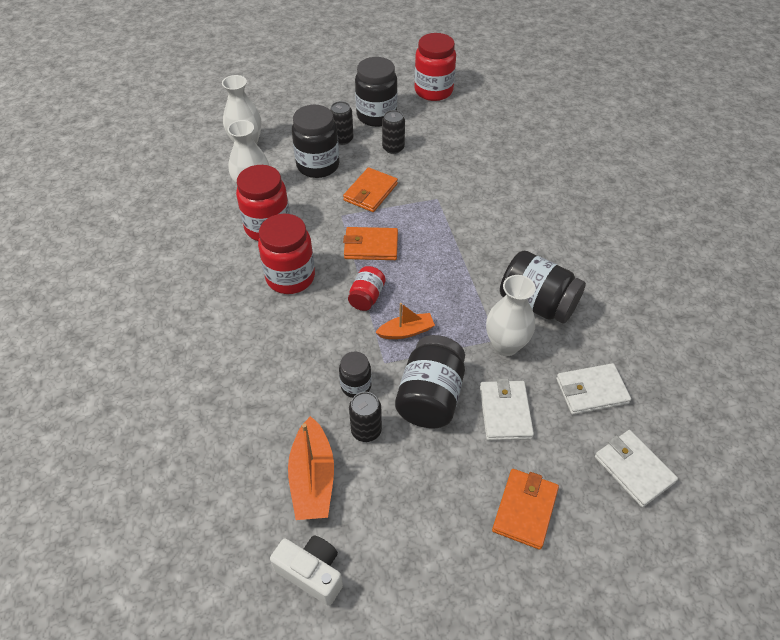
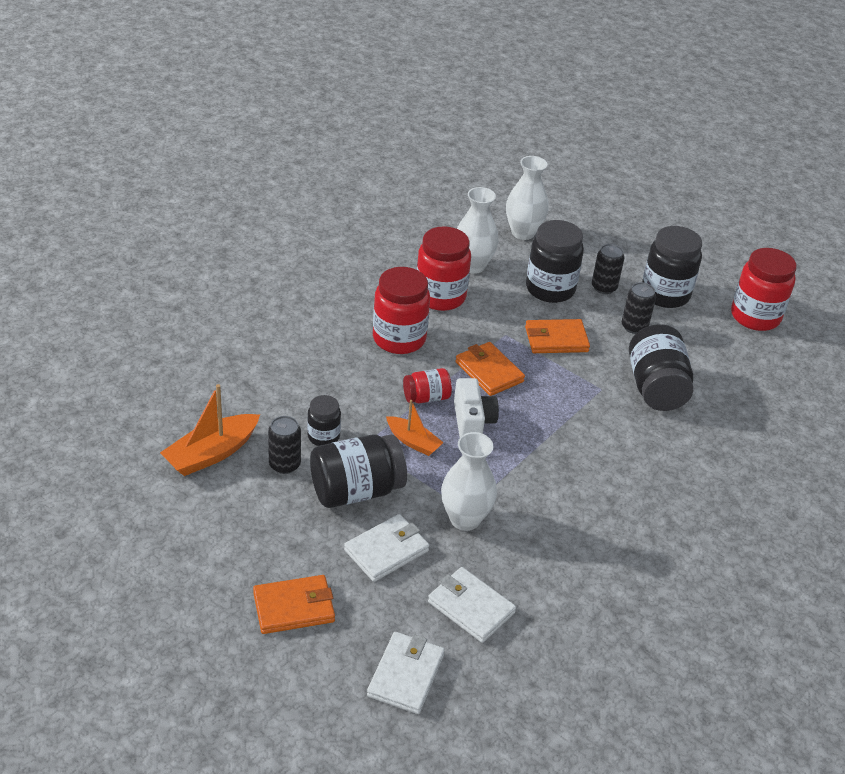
camera: 50 degrees right, 10 degrees down
white camera [270,536,343,606] -> white camera moved to [454,378,499,437]
black jar [500,251,586,323] -> black jar moved to [629,324,693,411]

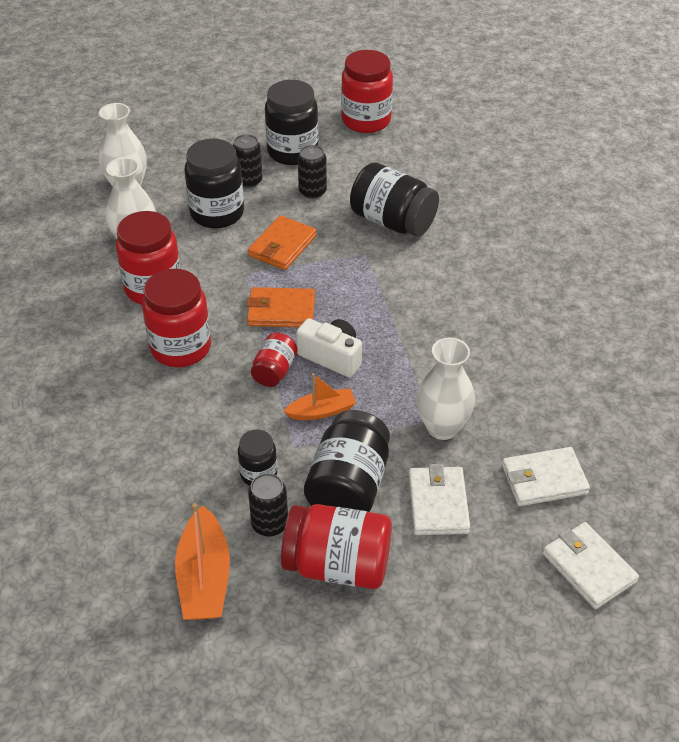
camera: 50 degrees left, 5 degrees up
orange wallet [253,575,335,634] -> none
none -> red jar [281,504,392,589]

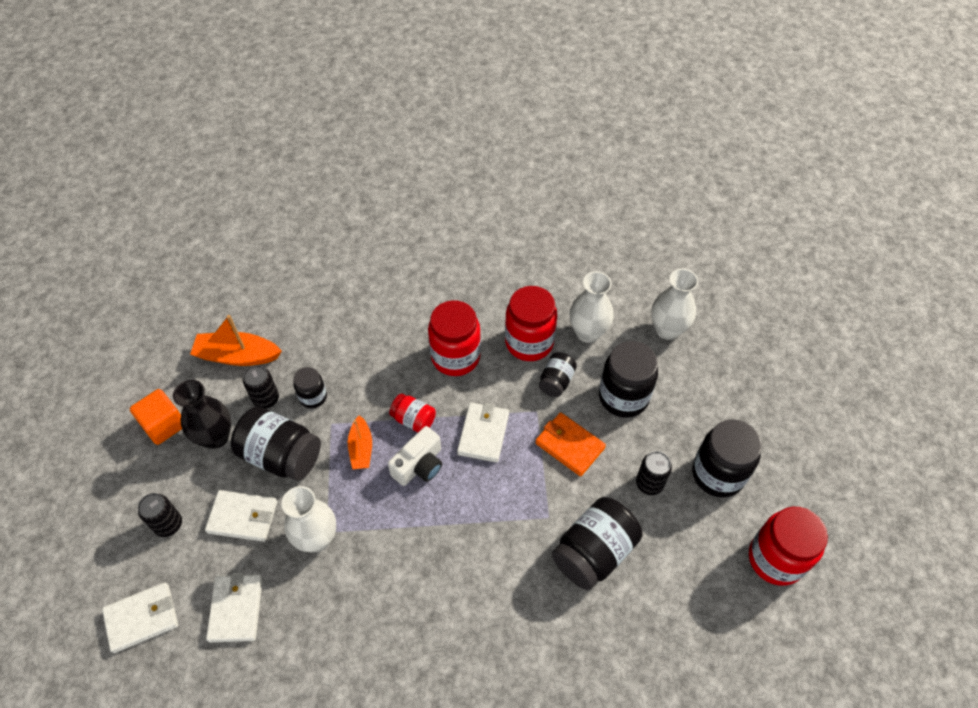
camera: 100 degrees right, 10 degrees up
black can [233,134,263,188] -> black can moved to [138,493,182,537]
orange wallet [247,287,315,327] -> white wallet [457,402,509,463]
red jar [281,504,392,589] -> black vase [173,380,231,449]
none -> orange cube [130,389,182,445]
none -> black jar [539,352,577,397]

